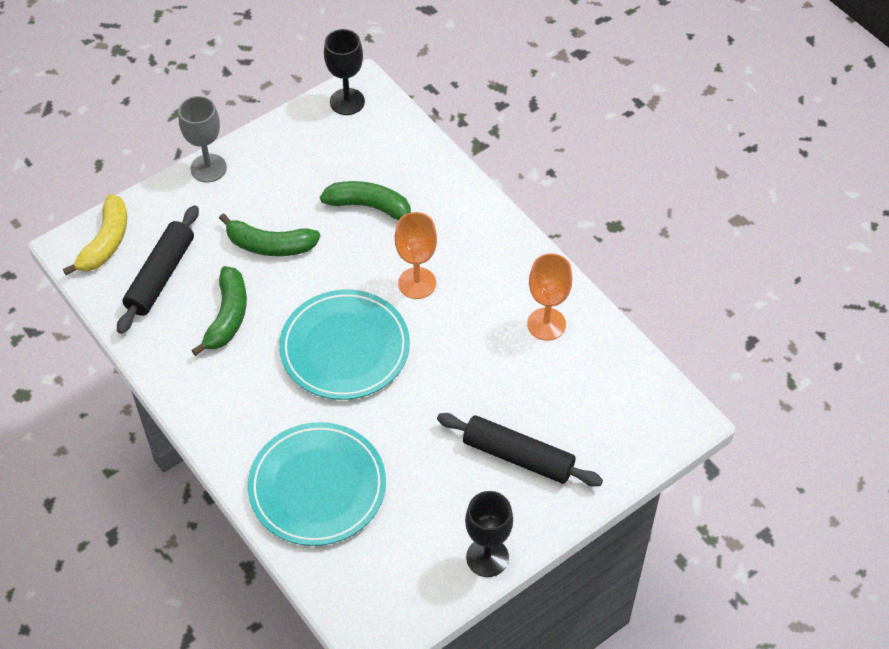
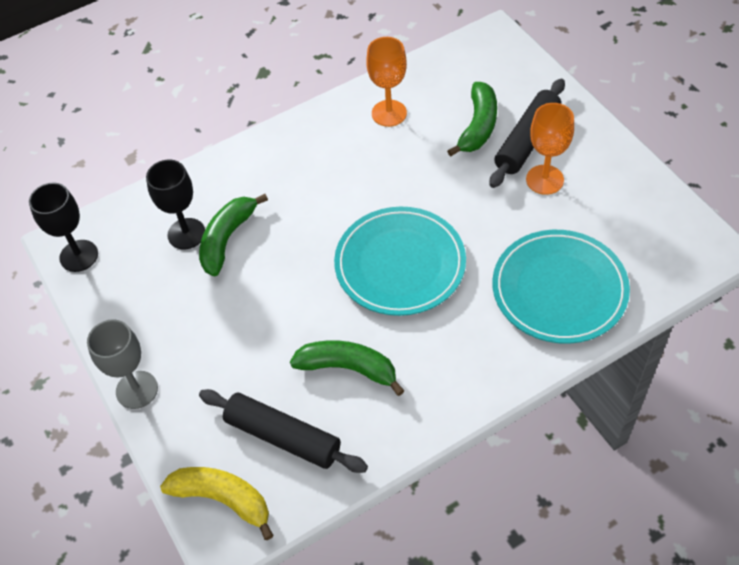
camera: 80 degrees left, 0 degrees up
green banana [219,213,320,256] -> green banana moved to [447,82,497,156]
orange goblet [395,212,437,299] -> orange goblet moved to [526,103,574,195]
black goblet [465,491,513,577] -> black goblet moved to [146,160,205,249]

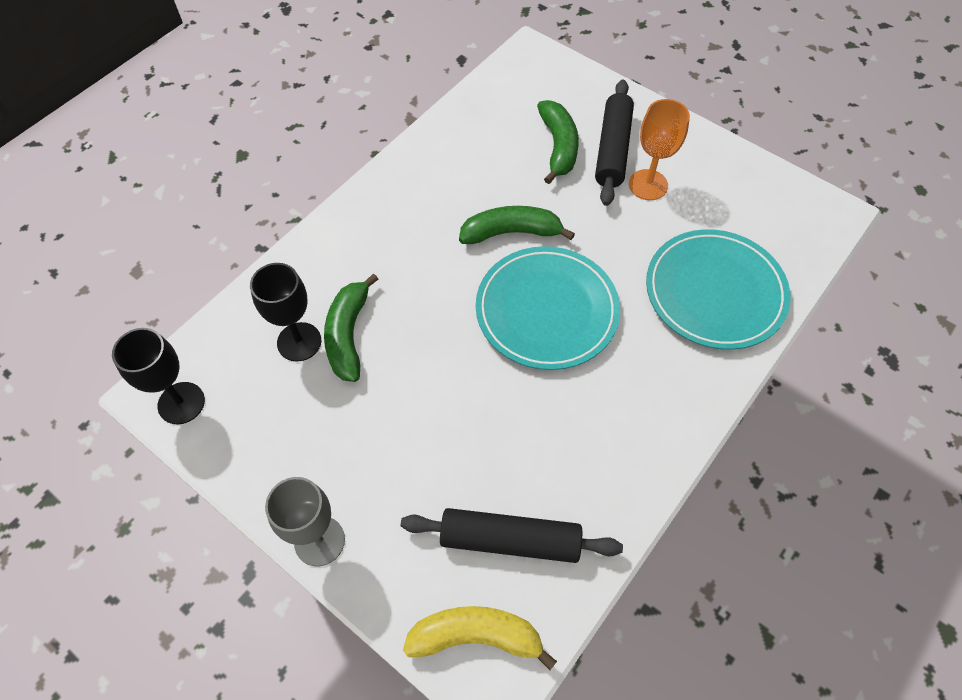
camera: 25 degrees left, 5 degrees up
green banana [290,340,405,396] -> green banana moved to [459,206,575,244]
orange goblet [366,37,407,127] -> none

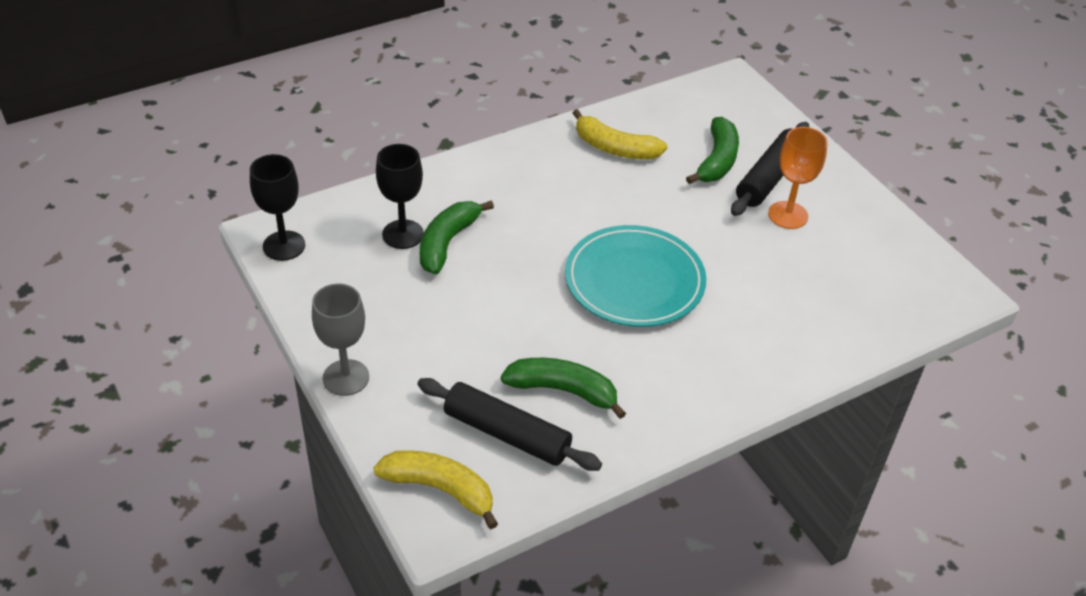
camera: 20 degrees right, 15 degrees down
green banana [459,206,575,244] -> green banana moved to [501,358,626,419]
turquoise plate [646,229,791,350] -> none
none -> yellow banana [573,109,668,160]

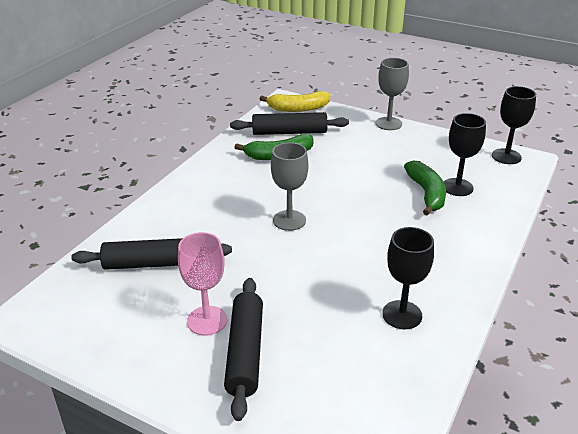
camera: 150 degrees right, 10 degrees down
turquoise plate [565,225,706,327] -> grey goblet [271,142,308,231]
yellow banana [573,109,668,160] -> black goblet [382,227,434,329]
green banana [686,117,739,184] -> none
orange goblet [768,127,828,229] -> pink goblet [178,232,227,336]
none -> black rolling pin [71,238,232,270]

